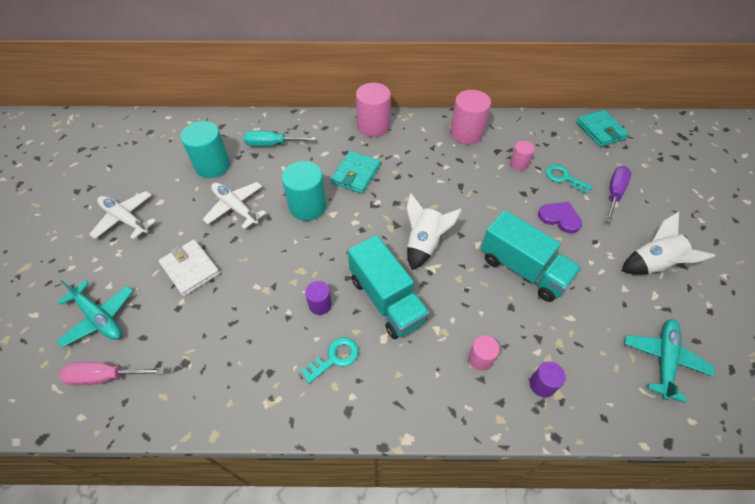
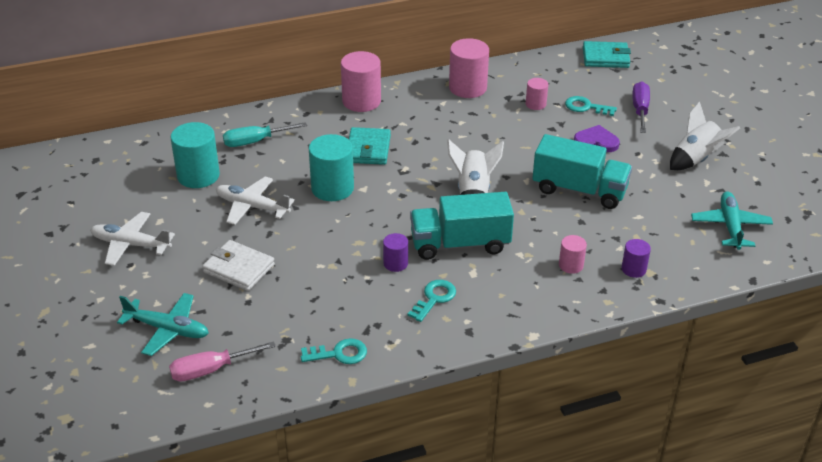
camera: 20 degrees left, 15 degrees down
turquoise truck [348,235,430,339] -> turquoise truck turned 135 degrees clockwise [410,192,514,260]
turquoise wallet [576,110,629,147] -> turquoise wallet turned 45 degrees counterclockwise [583,41,631,68]
none -> turquoise key [301,338,367,364]

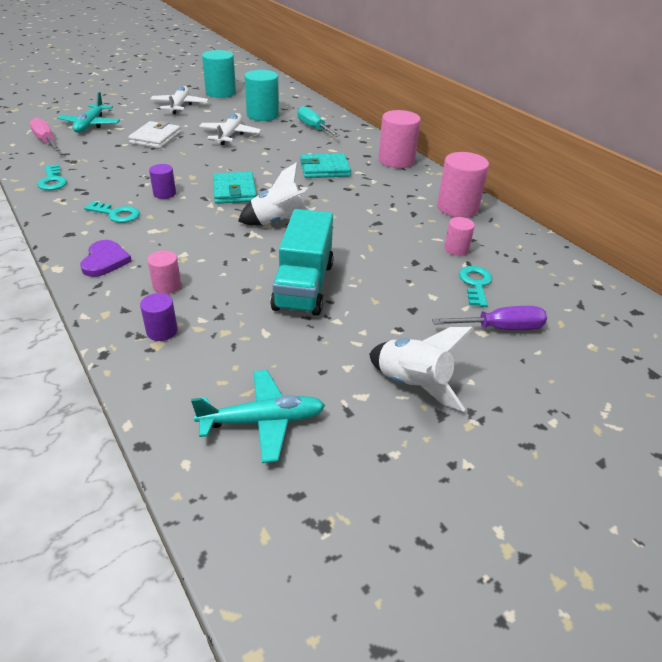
camera: 75 degrees right, 0 degrees up
turquoise cylinder [309,134,354,201] -> turquoise cylinder moved to [202,50,236,98]
turquoise truck [410,192,514,260] -> none
purple heart [574,125,620,152] -> purple heart moved to [80,240,132,277]
turquoise wallet [583,41,631,68] -> turquoise wallet moved to [213,172,257,204]

